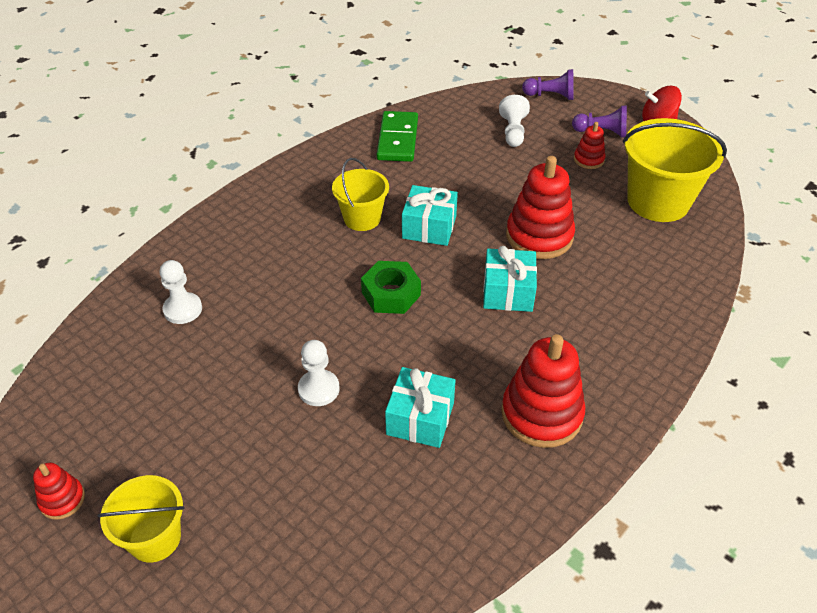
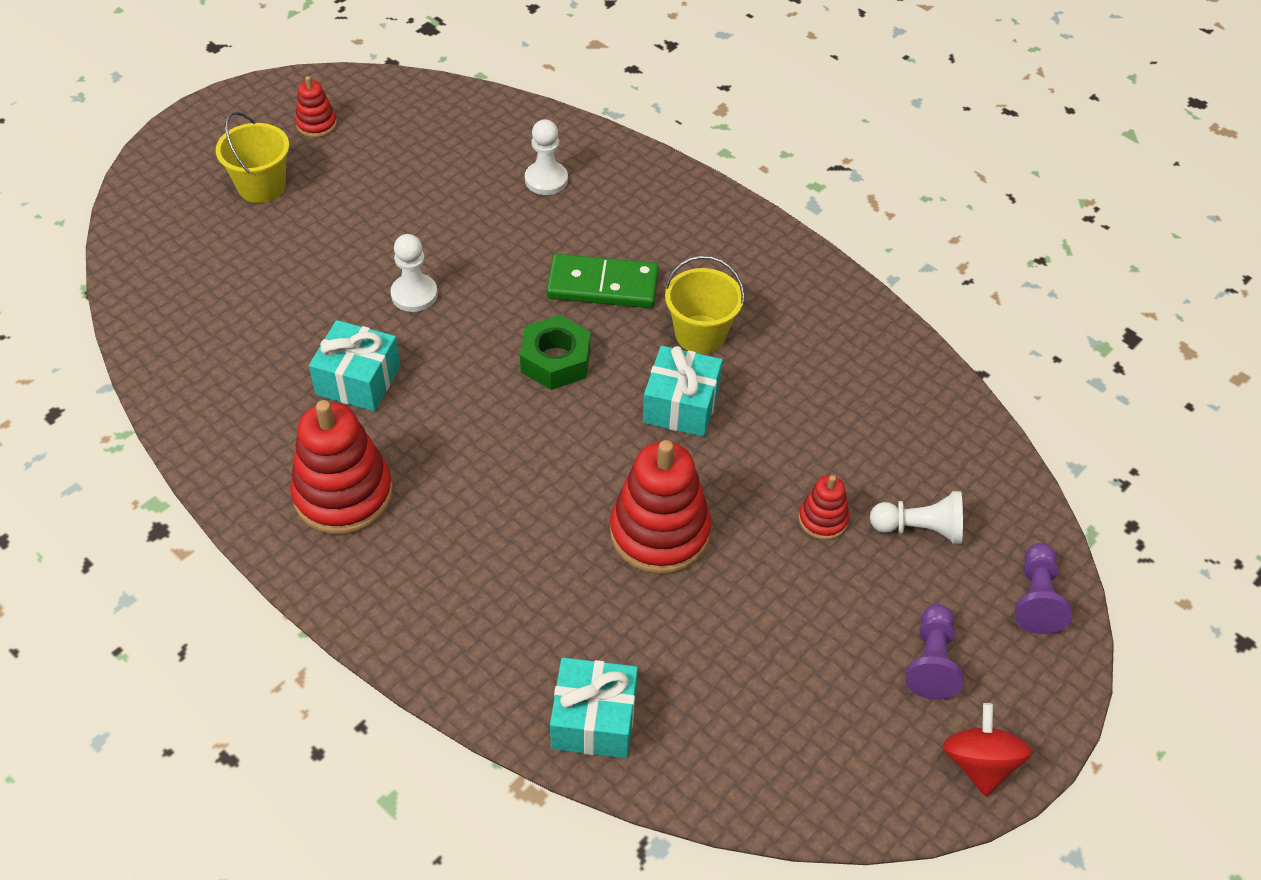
camera: 90 degrees right, 5 degrees up
green domino [377,111,418,162] -> green domino moved to [546,254,659,308]
turquoise gift [483,246,537,312] -> turquoise gift moved to [550,658,638,758]
red stacking toy [574,122,606,169] -> red stacking toy moved to [798,475,850,540]
yellow bucket [623,118,727,222] -> none

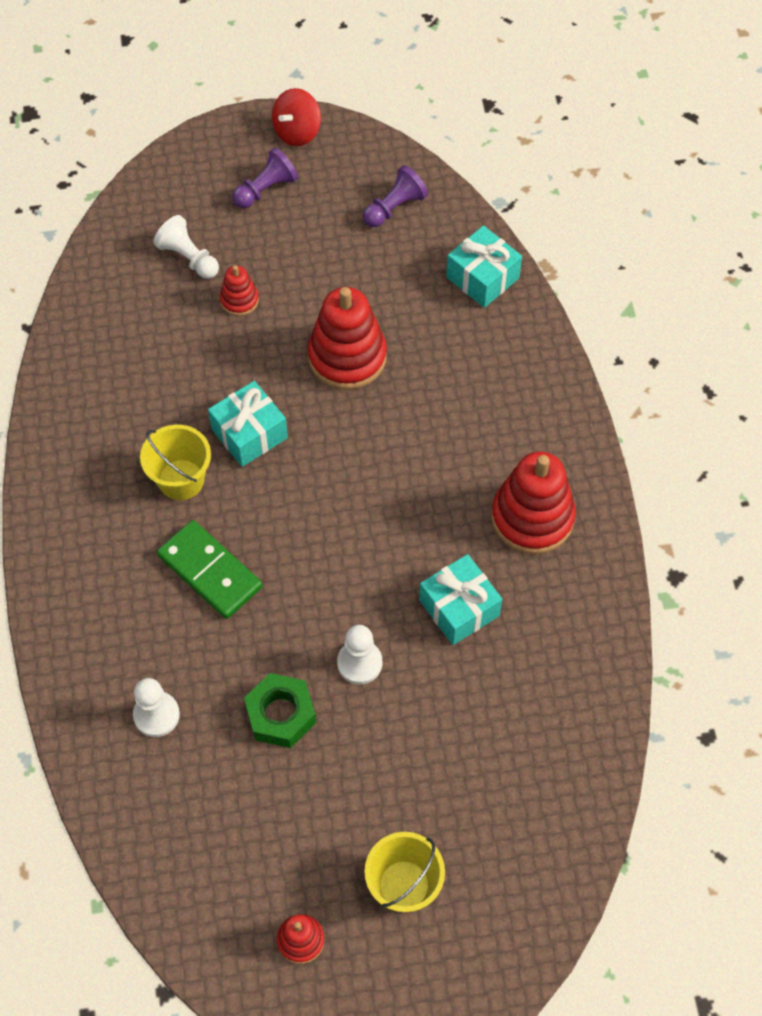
camera: 140 degrees left, 10 degrees up
green nut [520,315,591,390] -> green nut moved to [244,673,316,748]
purple pawn [1015,543,1072,634] -> purple pawn moved to [363,165,428,227]

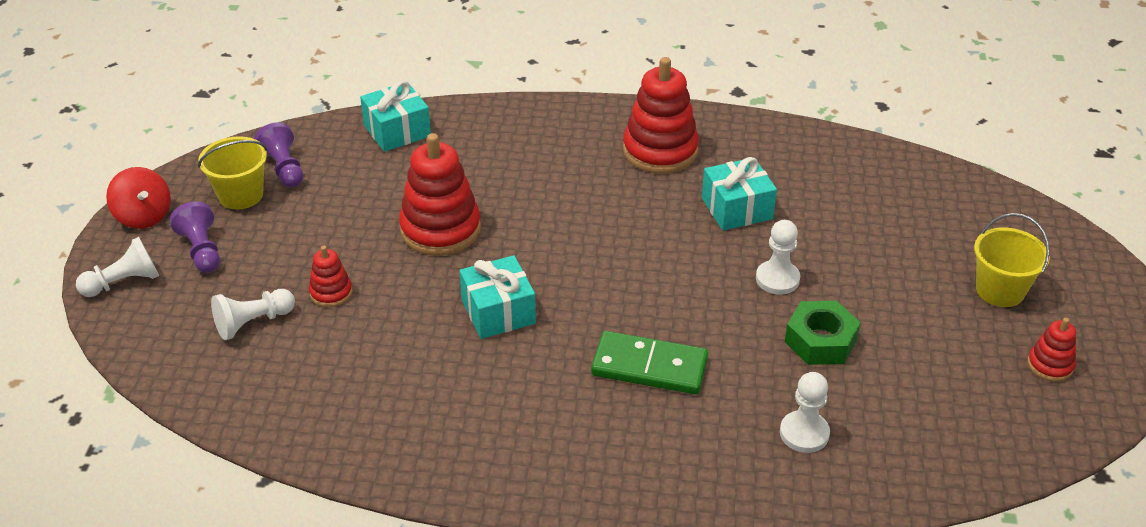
camera: 75 degrees left, 20 degrees down
yellow bucket [140,425,211,500] -> yellow bucket moved to [198,136,268,210]
green domino [157,520,262,619] -> green domino turned 45 degrees clockwise [591,331,708,394]
none -> white pawn [76,237,159,297]

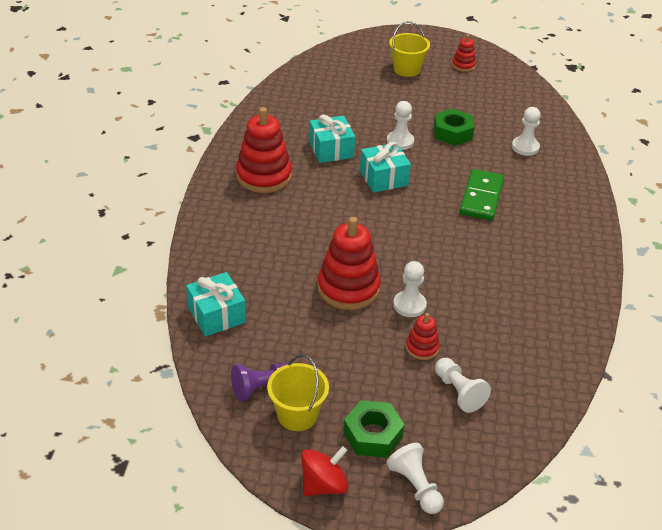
camera: 90 degrees left, 0 degrees up
purple pawn [170,201,220,273] -> green nut [343,400,405,458]
turquoise gift [459,255,536,339] -> turquoise gift moved to [360,142,411,193]
none -> white pawn [393,261,427,317]

